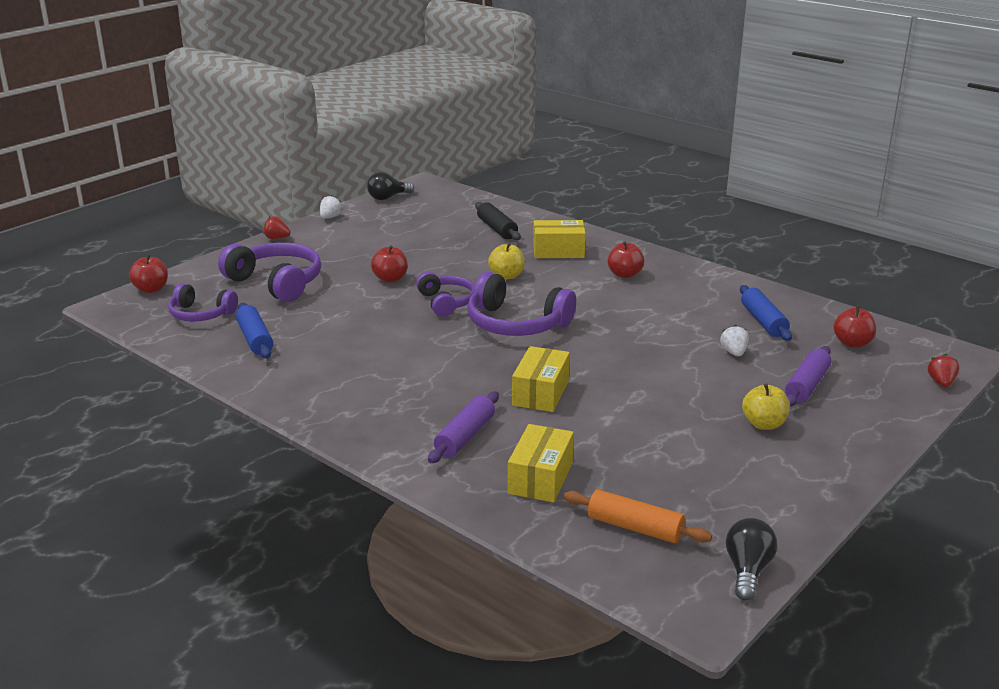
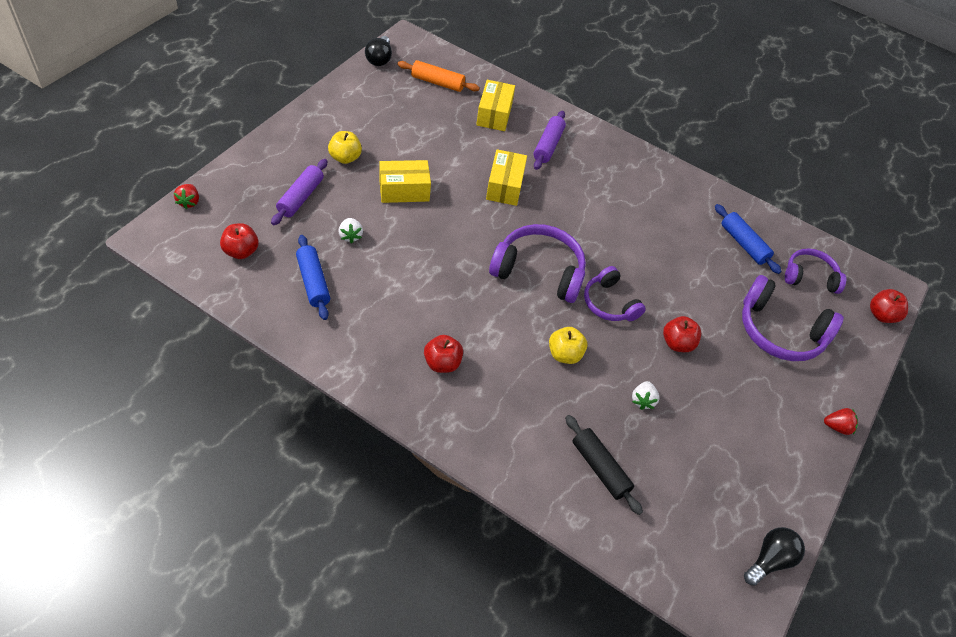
camera: 165 degrees right, 25 degrees up
white strawberry [320,195,343,219] -> white strawberry moved to [632,381,659,410]
yellow box [533,220,586,258] -> yellow box moved to [379,160,431,203]

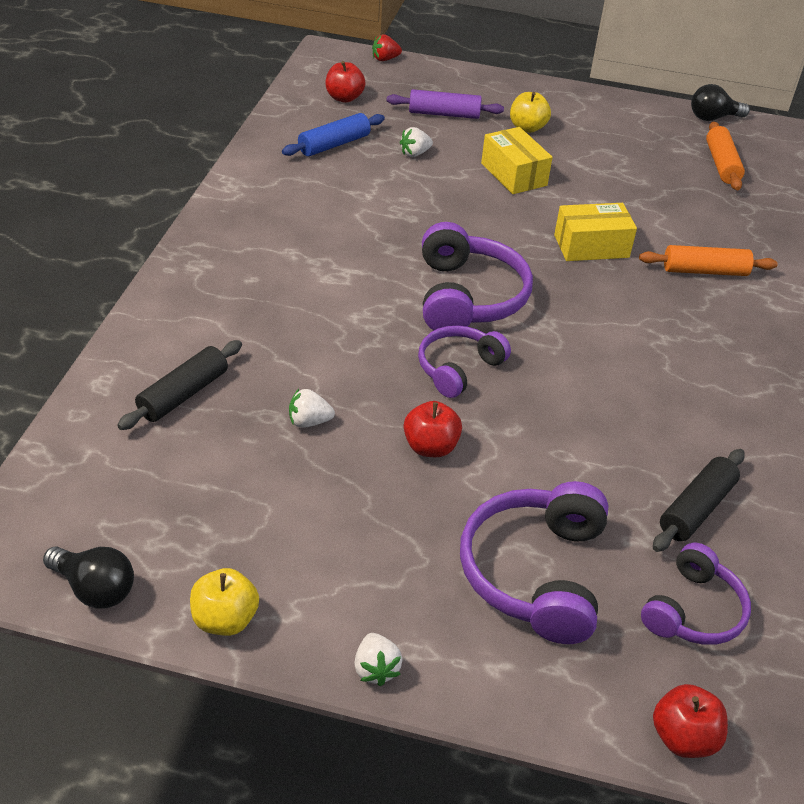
camera: 75 degrees right, 10 degrees down
red apple [424,335,463,373] -> none
yellow box [476,80,515,131] -> none
purple rolling pin [534,111,566,170] -> orange rolling pin [639,245,778,276]
yellow apple [549,327,588,364] -> yellow apple moved to [190,568,259,636]
blue rolling pin [715,204,782,274] -> black rolling pin [653,449,745,552]
purple headphones [785,248,846,294] -> purple headphones turned 45 degrees clockwise [641,543,751,645]
red strawberry [824,408,858,435] -> white strawberry [354,633,403,686]

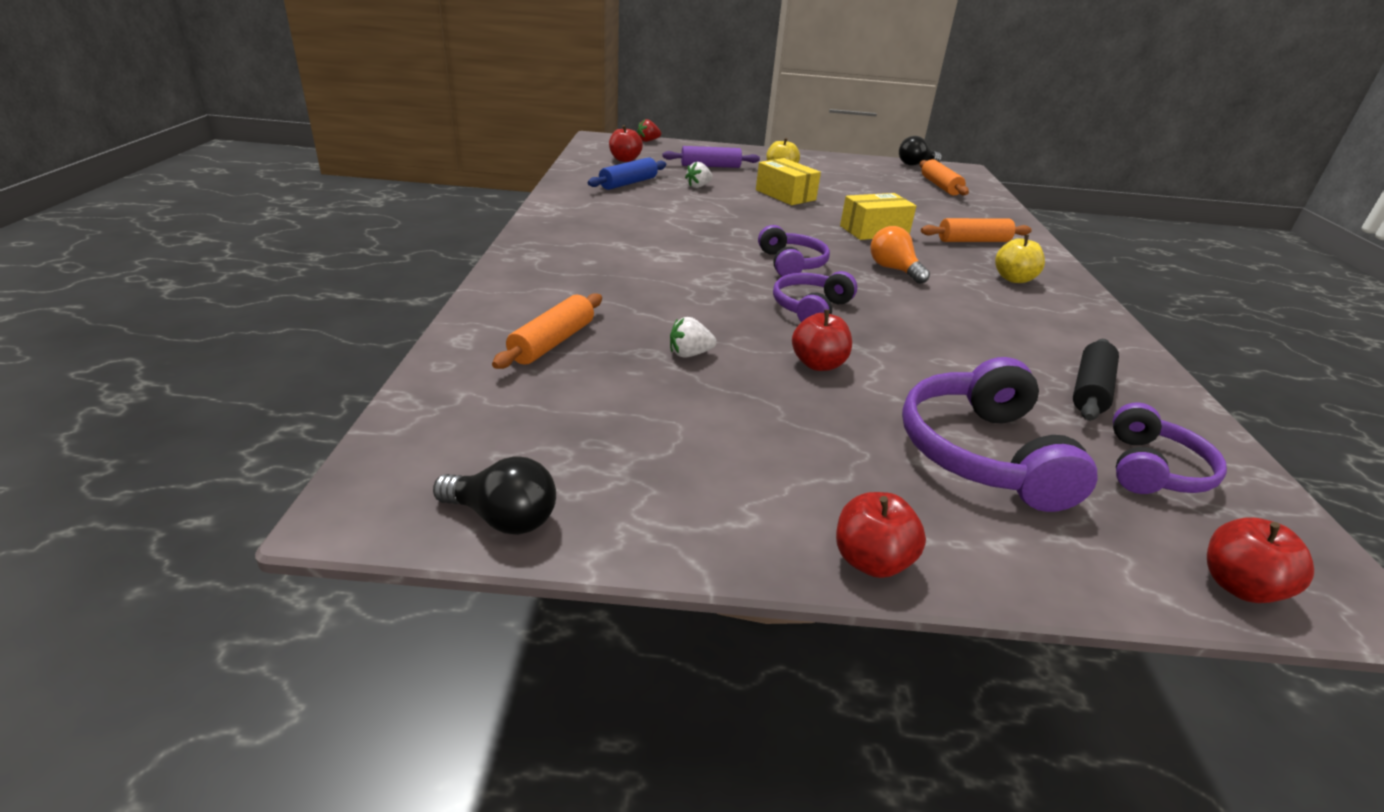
camera: 10 degrees left, 10 degrees down
black rolling pin [117,340,242,430] -> orange rolling pin [492,293,602,369]
yellow apple [190,568,259,636] -> yellow apple moved to [995,235,1045,283]
white strawberry [354,633,403,686] -> red apple [836,492,926,578]
purple headphones [422,222,533,330] -> purple headphones [758,225,830,277], size x0.63
none -> orange light bulb [870,226,930,284]

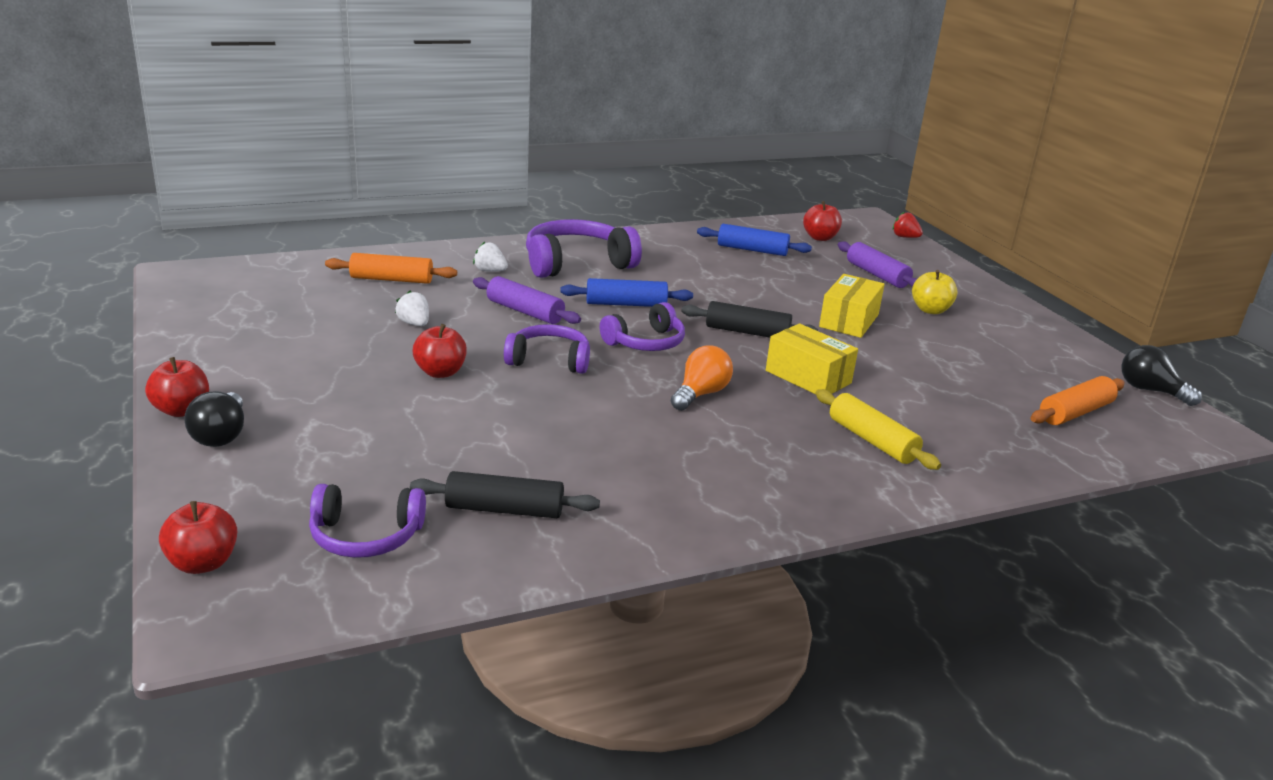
camera: 65 degrees right, 5 degrees down
black light bulb [433,456,556,535] -> black light bulb moved to [184,391,244,447]
white strawberry [685,162,713,188] -> white strawberry moved to [473,242,508,272]
purple headphones [902,357,1097,512] -> purple headphones moved to [526,219,642,278]
orange rolling pin [921,218,1032,242] -> yellow rolling pin [815,389,941,470]
yellow apple [995,235,1045,283] -> none
none -> purple rolling pin [473,276,581,324]
none -> blue rolling pin [560,278,693,307]
none -> black rolling pin [681,301,818,337]

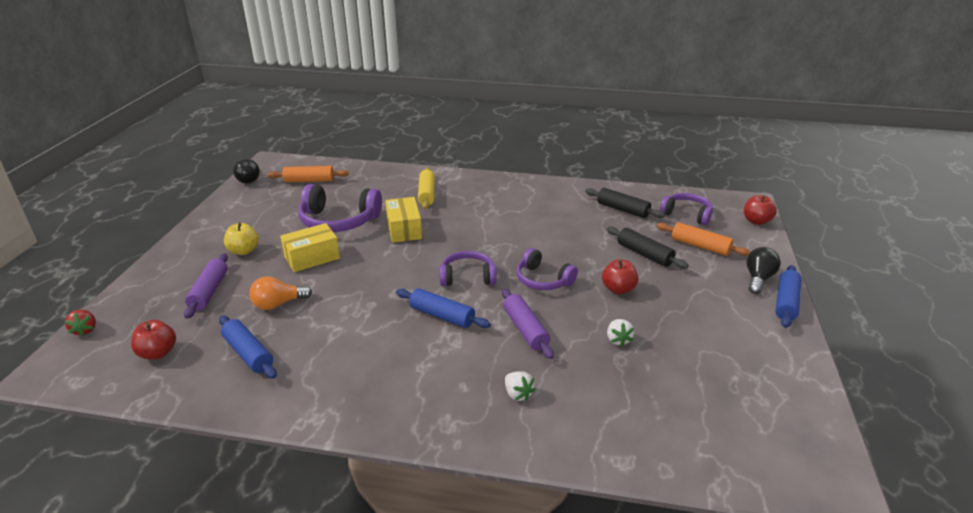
camera: 145 degrees left, 5 degrees up
red apple [145,357,209,417] -> blue rolling pin [775,265,802,328]
orange rolling pin [325,253,457,284] -> orange rolling pin moved to [657,222,751,256]
purple headphones [526,219,642,278] -> purple headphones moved to [299,184,382,232]
orange light bulb [671,345,733,411] -> orange light bulb moved to [249,276,312,310]
black rolling pin [681,301,818,337] -> black rolling pin moved to [607,226,689,269]

